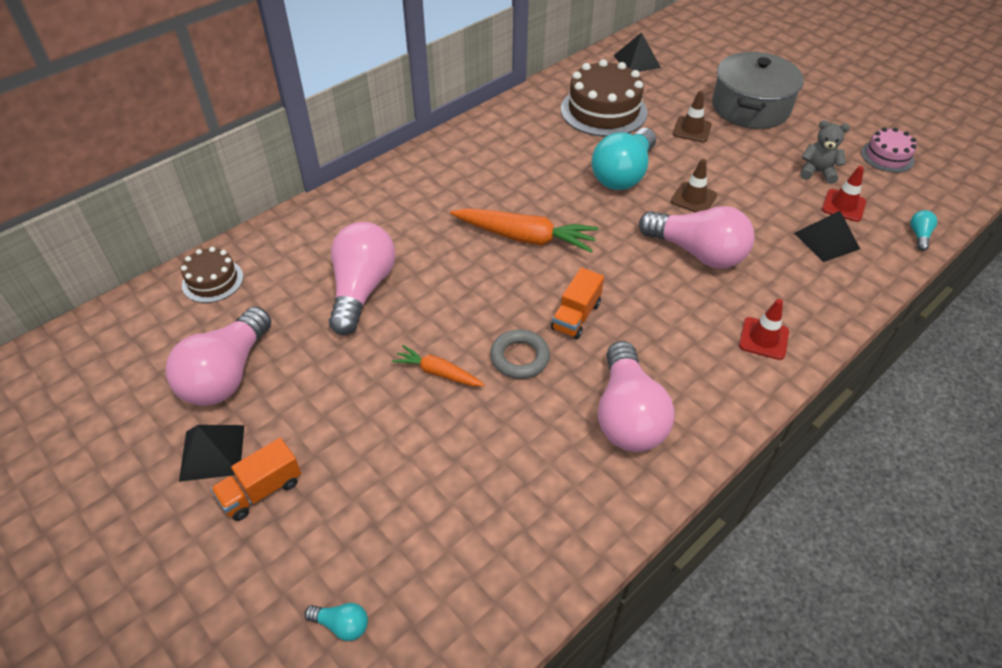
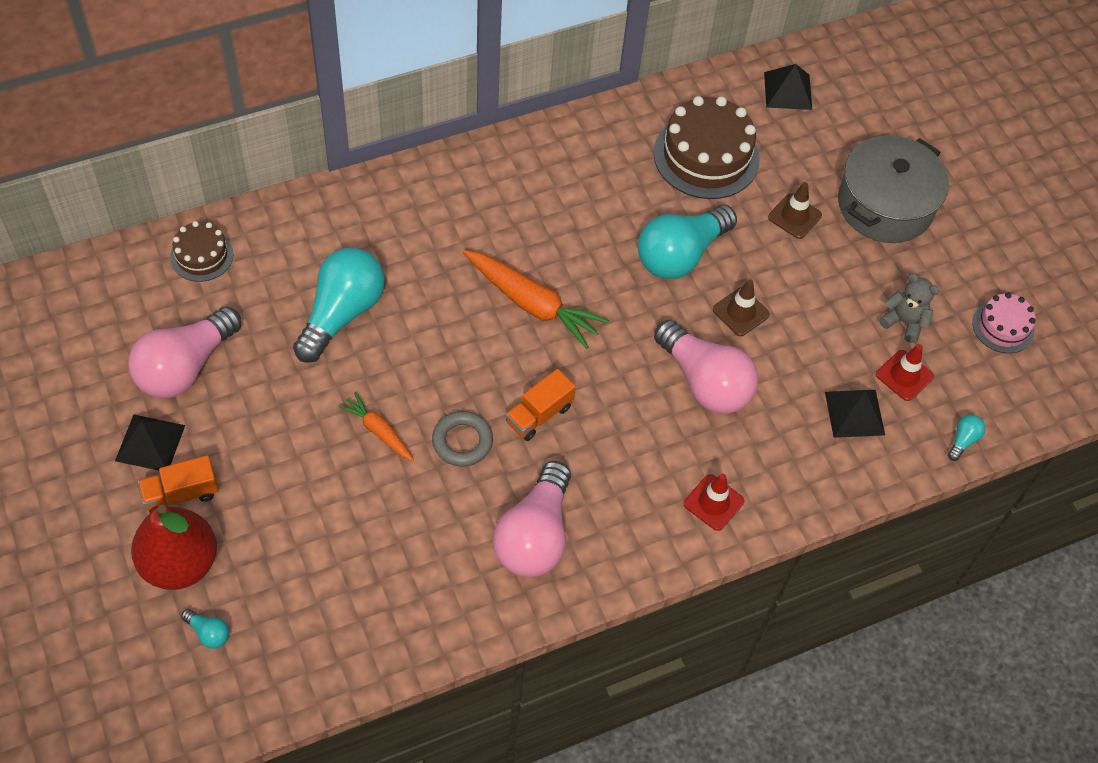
camera: 15 degrees right, 10 degrees up
pink light bulb [329,222,396,335] -> turquoise light bulb [293,247,385,363]
none -> red pear [131,505,217,590]

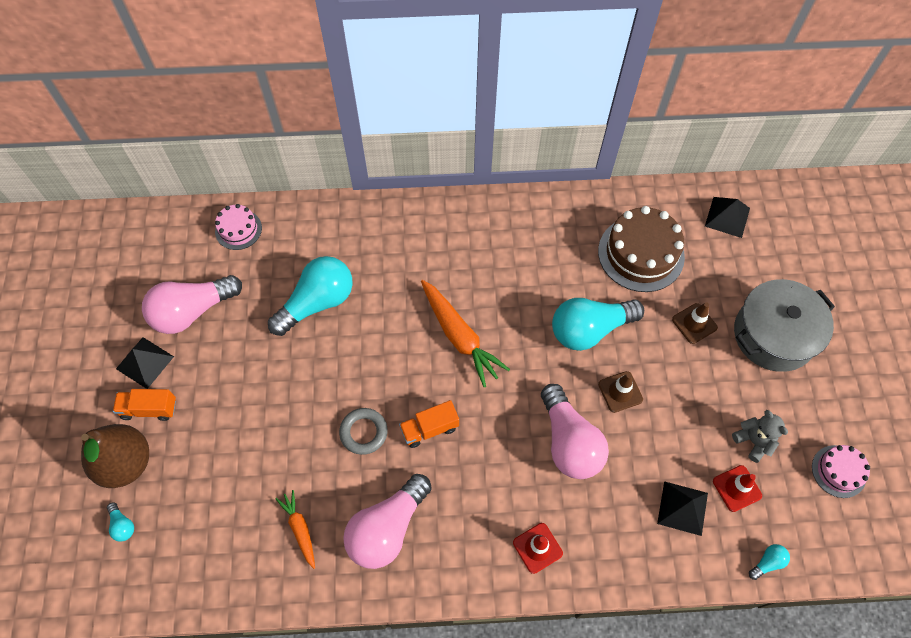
camera: 25 degrees right, 5 degrees up
red pear [131,505,217,590] -> brown pear [81,424,149,488]
brown cake [170,221,233,282] -> pink cake [215,204,262,250]
orange carrot [338,392,414,461] -> orange carrot moved to [275,490,315,569]

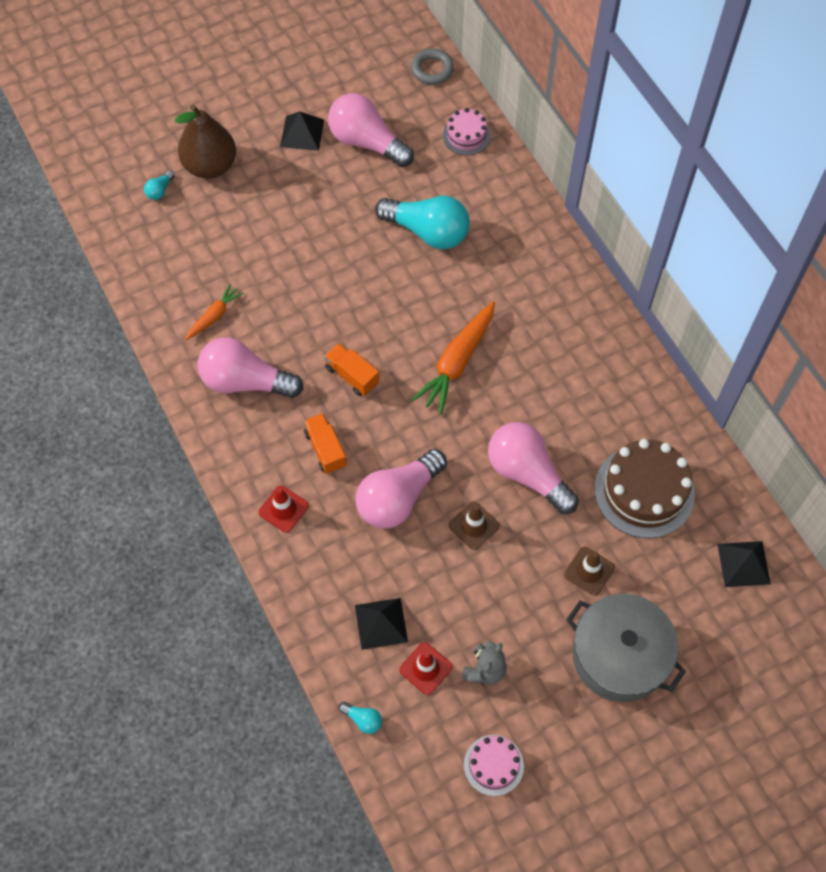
camera: 65 degrees right, 0 degrees up
orange truck [113,389,176,421] -> orange truck moved to [304,413,347,474]
grey ring [339,408,388,455] -> grey ring moved to [411,49,454,85]
turquoise light bulb [552,298,644,351] -> pink light bulb [488,422,579,514]

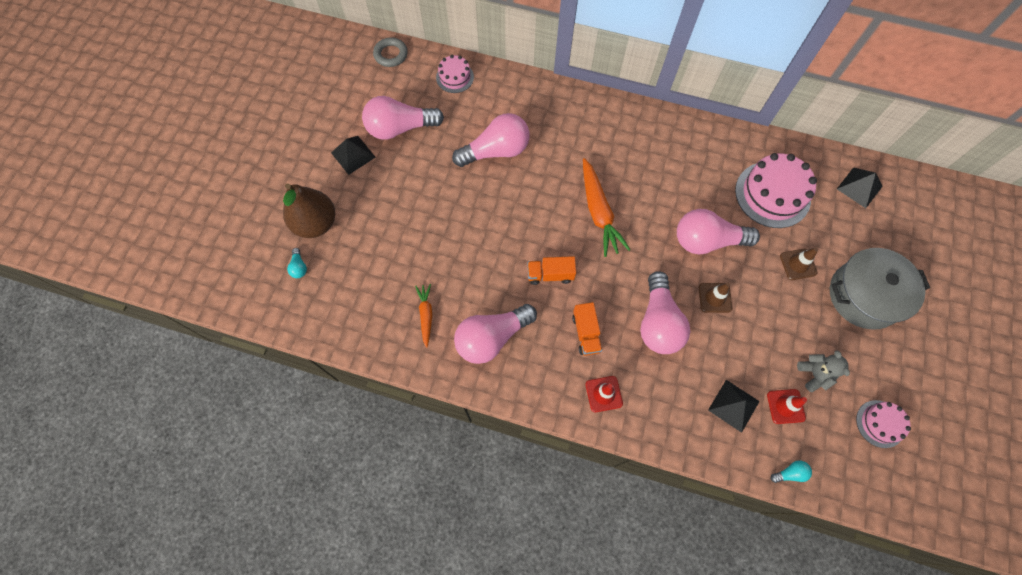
camera: 45 degrees left, 5 degrees up
orange truck [304,413,347,474] -> orange truck turned 120 degrees counterclockwise [572,302,602,356]
turquoise light bulb [375,196,470,249] -> pink light bulb [452,113,530,167]
brown cake [594,439,695,538] -> pink cake [735,153,817,228]

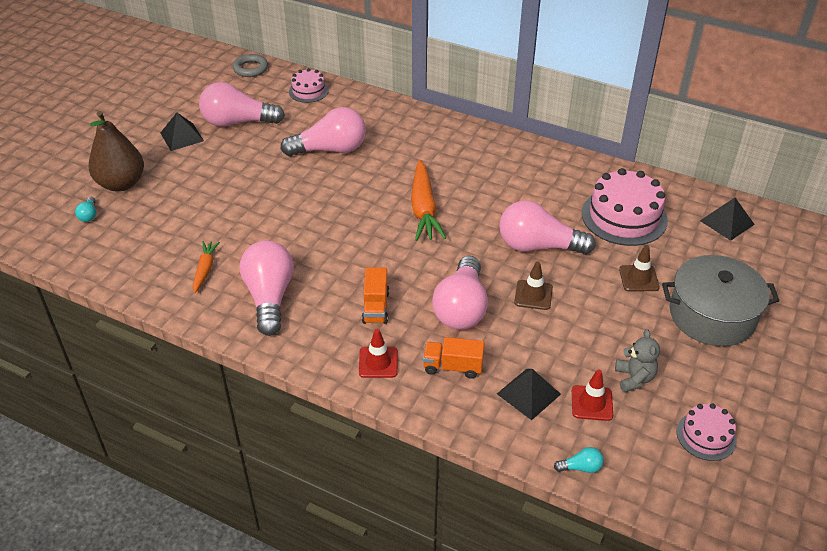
camera: 10 degrees right, 25 degrees down
pink light bulb [454,304,537,364] -> pink light bulb turned 105 degrees clockwise [240,241,294,336]
orange truck [528,256,576,285] -> orange truck moved to [423,337,484,379]

